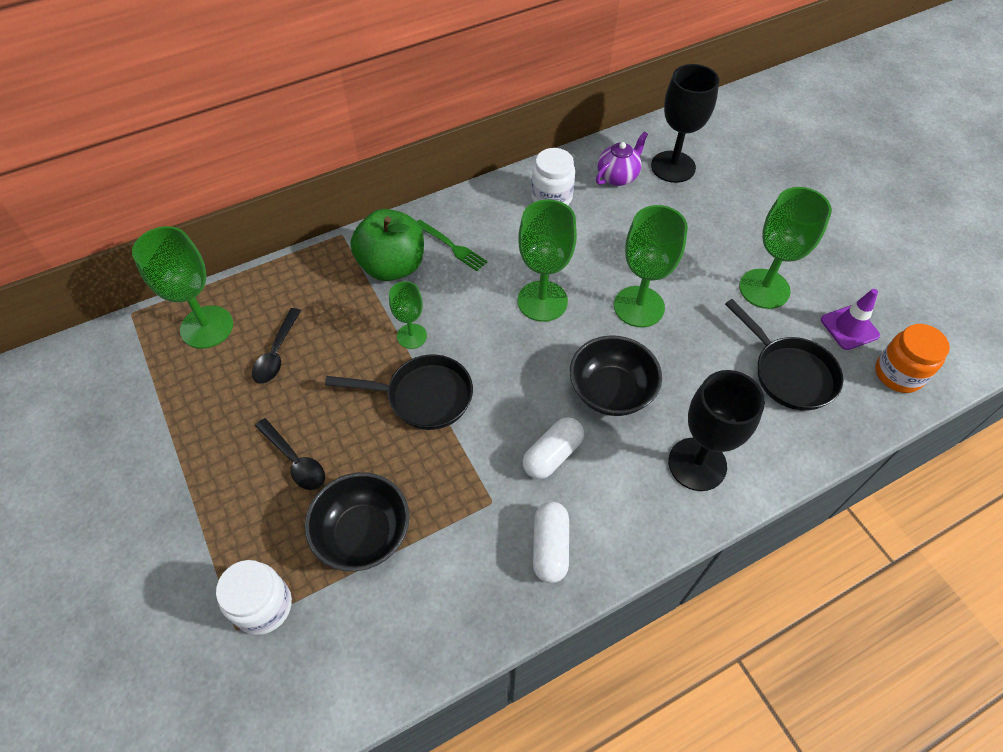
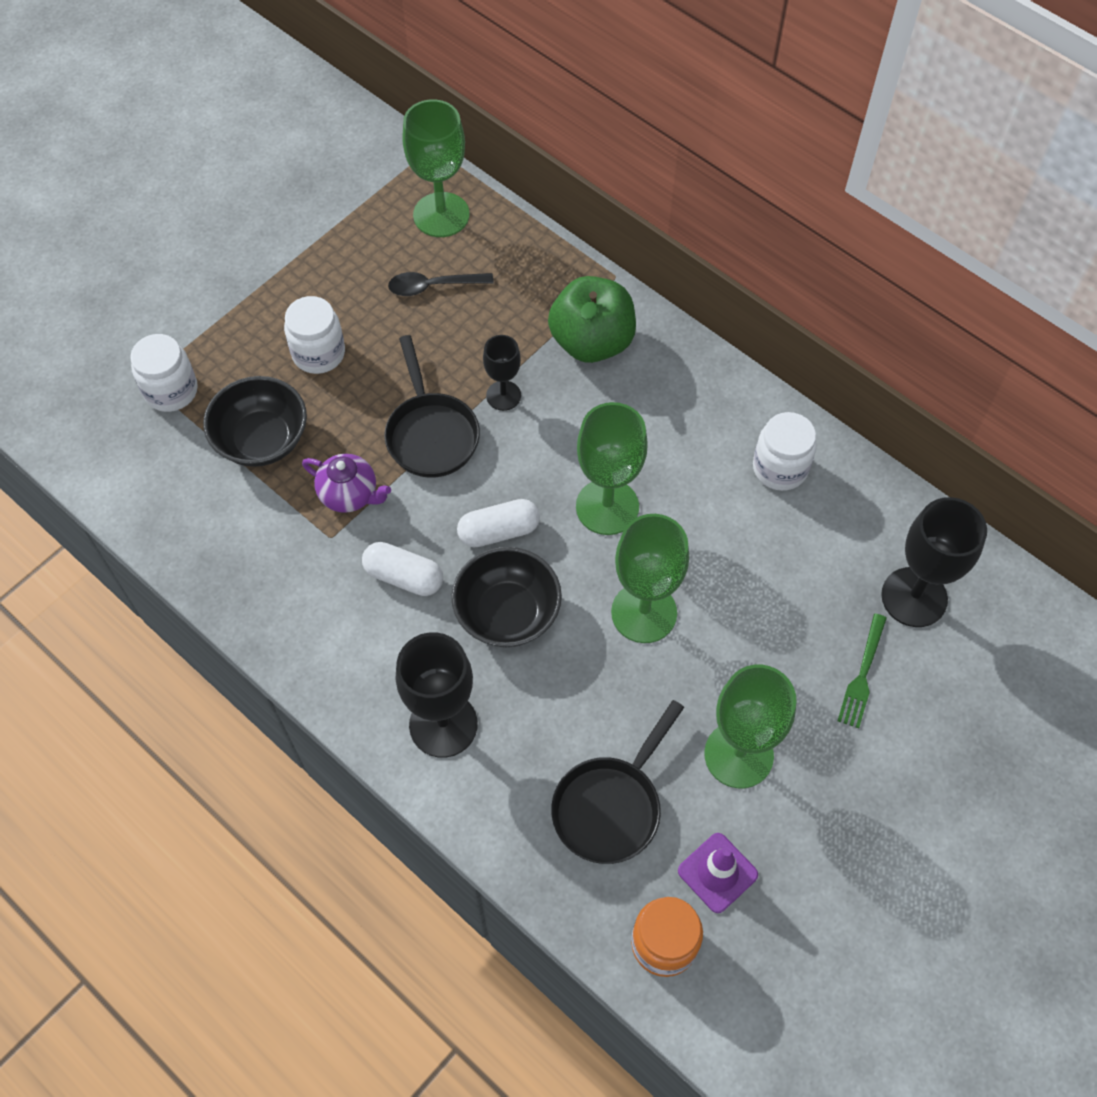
camera: 70 degrees right, 5 degrees up
black spoon [255,418,325,490] -> white jar [284,296,345,374]
green goblet [389,281,427,349] -> black goblet [483,335,521,411]
green fork [417,220,488,271] -> green fork moved to [838,613,887,728]
white capsule [533,501,569,583] -> white capsule moved to [457,499,540,548]
purple teapot [596,132,648,186] -> purple teapot moved to [302,454,391,513]

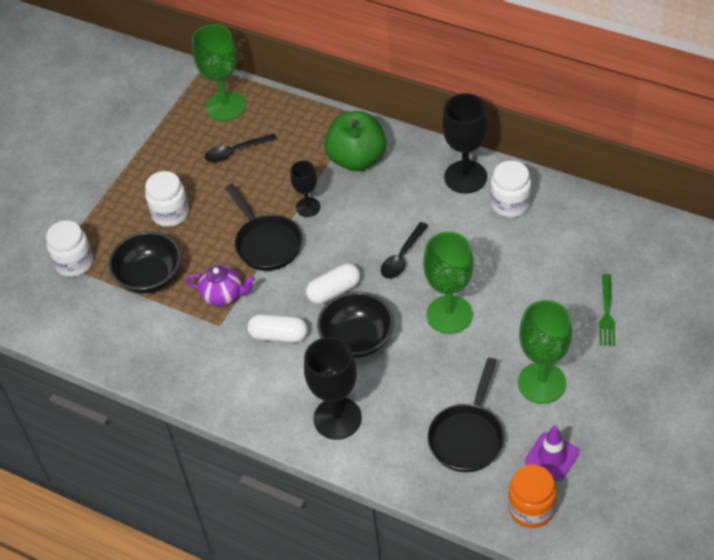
camera: 10 degrees left, 10 degrees down
green goblet [576,402,648,535] -> black spoon [381,222,428,279]
black goblet [881,497,987,627] -> black goblet moved to [442,93,488,194]

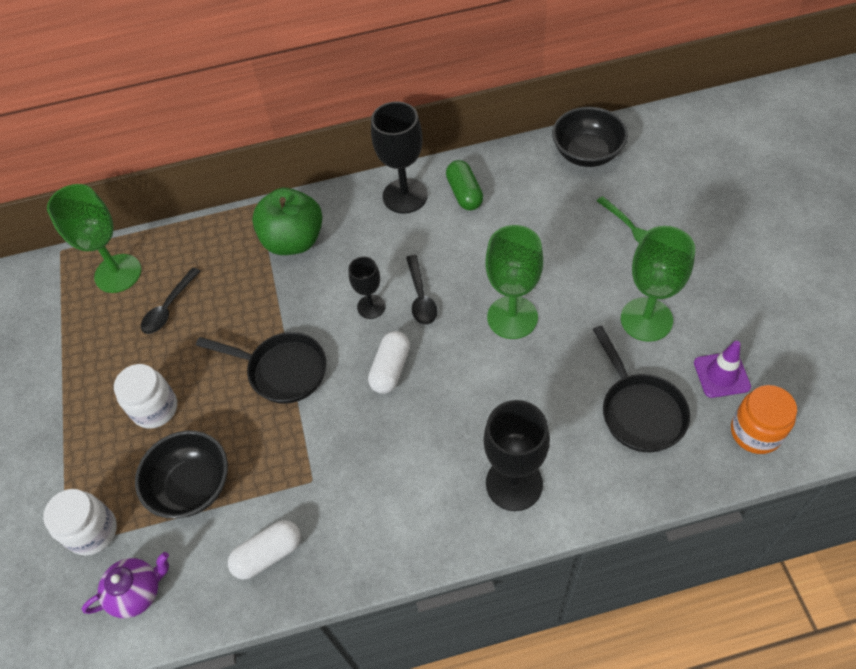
camera: 40 degrees left, 5 degrees up
purple teapot [186,265,255,306] -> purple teapot moved to [82,552,169,618]
white capsule [247,314,308,343] -> white capsule moved to [228,520,301,580]
black goblet [290,160,321,217] -> black goblet moved to [348,257,386,319]
black bowl [317,292,394,358] -> black bowl moved to [552,107,628,167]
white jar [490,161,531,217] -> green capsule [446,160,483,210]

